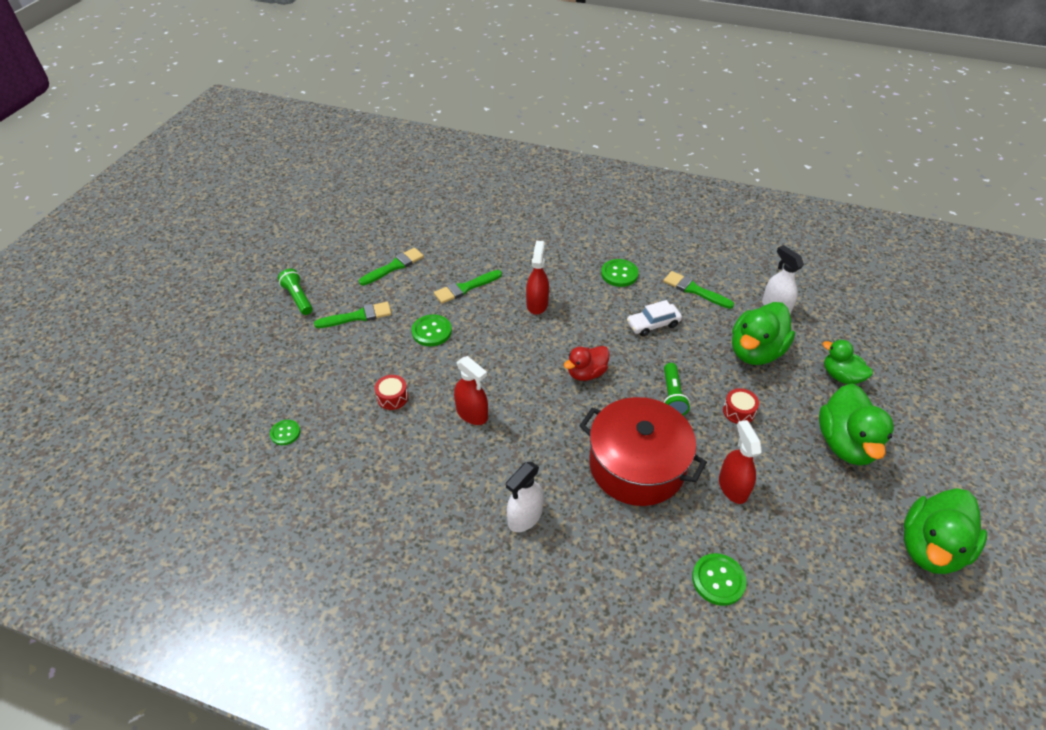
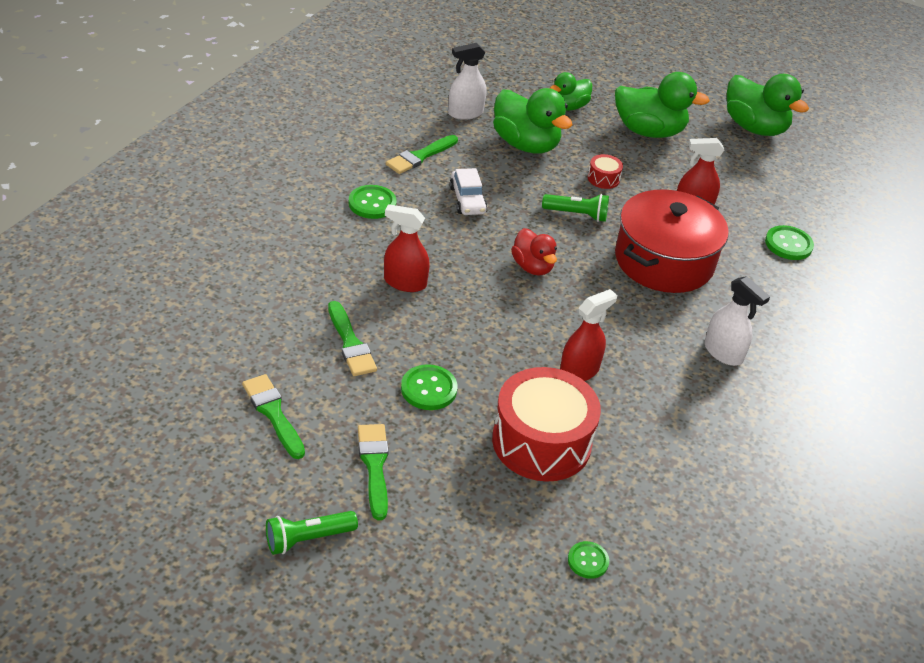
camera: 85 degrees left, 5 degrees down
red drum [375,375,408,410] -> red drum [492,367,601,482], size x2.39

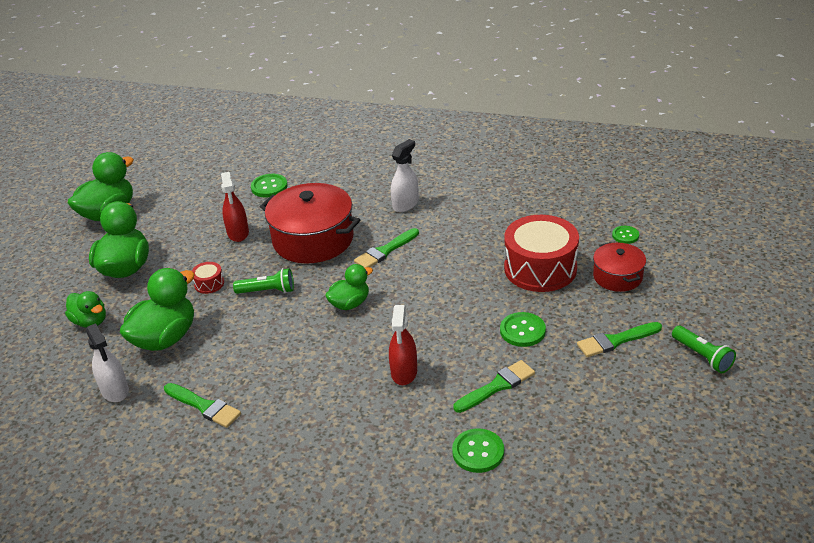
camera: 95 degrees left, 5 degrees down
green brush [242,374,305,459] -> green brush moved to [354,228,419,268]
green button [349,185,397,219] -> green button moved to [452,428,504,473]
white car [449,168,487,215] -> none
red duck [511,228,557,276] -> green duck [325,264,373,310]
green flashlight [542,194,609,222] -> green flashlight turned 90 degrees clockwise [233,268,294,294]
red spray bottle [560,289,617,381] -> none
none -> red pot [593,242,646,292]

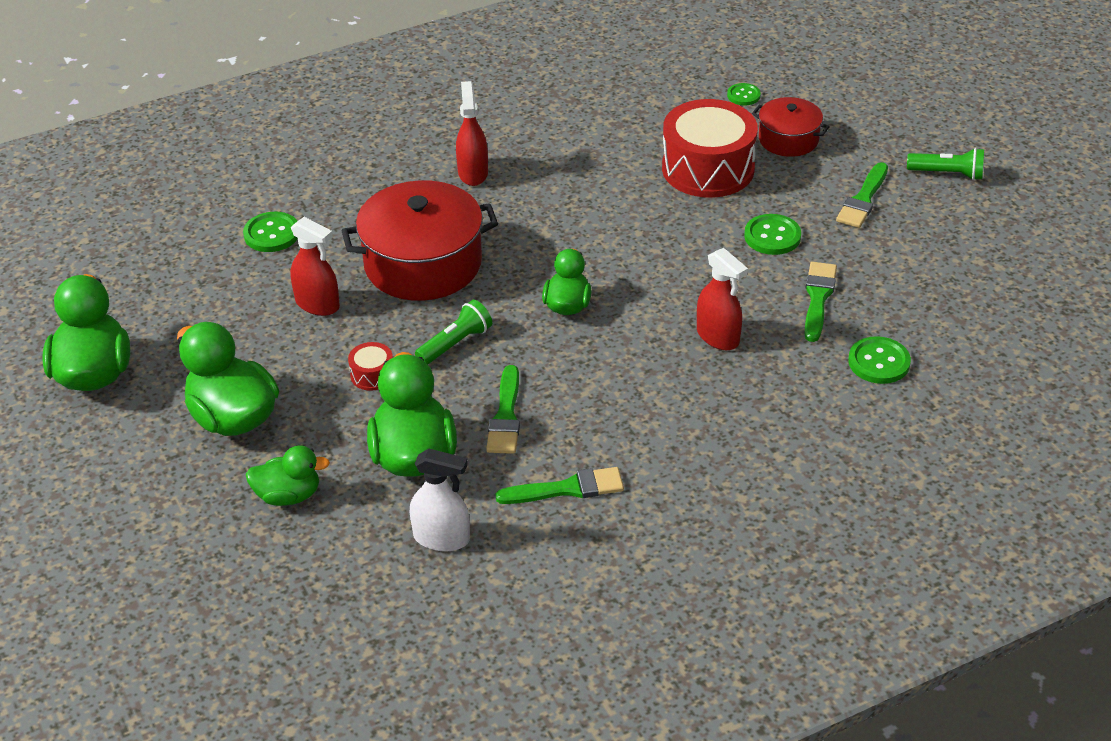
camera: 45 degrees left, 5 degrees up
green brush [354,228,419,268] -> green brush moved to [486,365,520,454]
white spray bottle [391,139,419,212] -> red spray bottle [456,81,488,186]

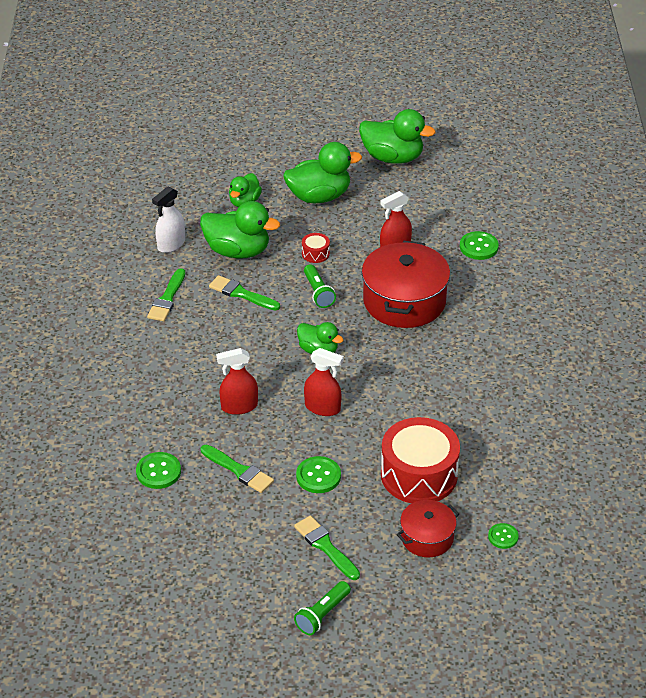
camera: 115 degrees right, 0 degrees up
red spray bottle [456,81,488,186] -> red spray bottle moved to [304,348,343,416]

